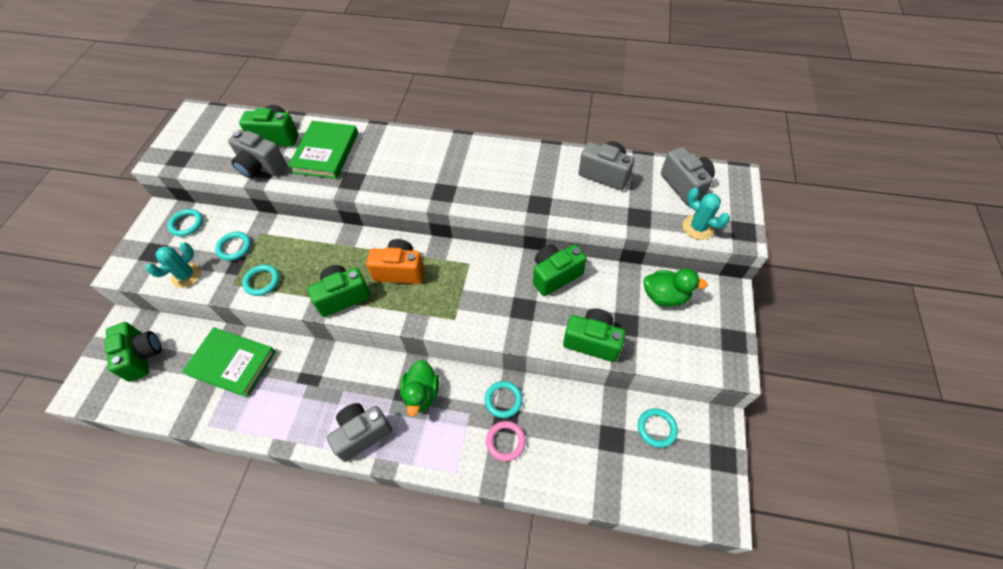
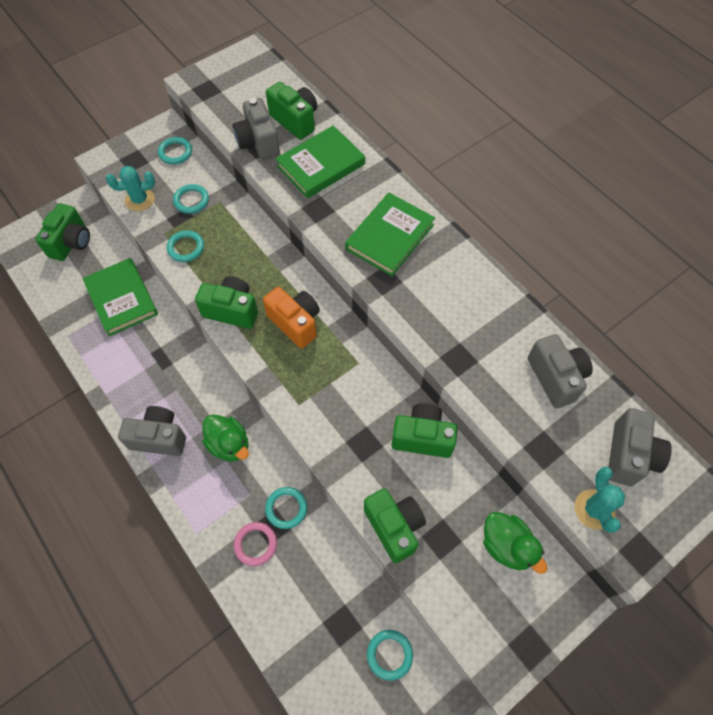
camera: 40 degrees right, 5 degrees up
green duck [400,360,439,416] -> green duck turned 90 degrees counterclockwise [202,414,249,462]
none -> green book [345,193,435,276]

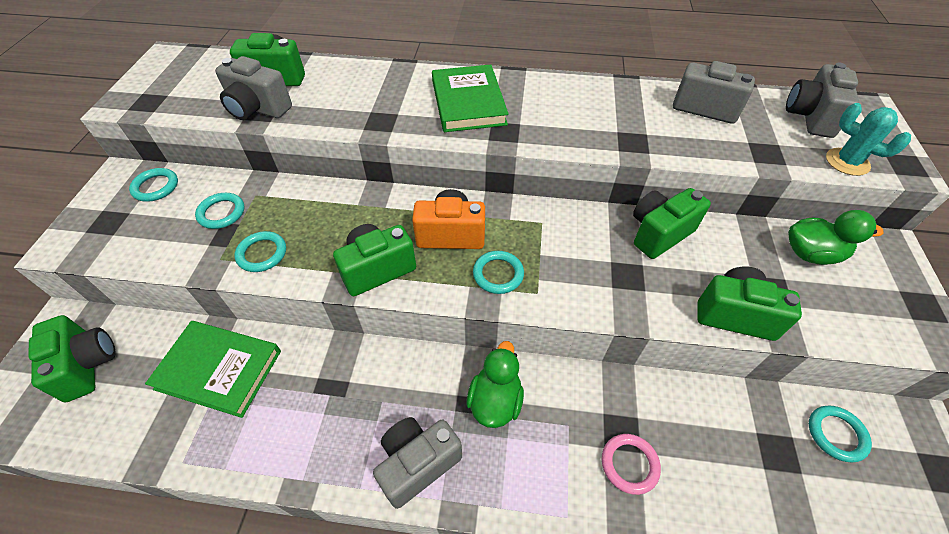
camera: 45 degrees left, 10 degrees down
turquoise cactus [106,166,155,211] -> none
green duck [202,414,249,462] -> green duck turned 75 degrees counterclockwise [467,341,524,428]
turquoise ring [265,487,307,529] -> turquoise ring moved to [473,251,524,294]
green book [276,125,365,199] -> none
grey camera [608,408,672,486] -> grey camera turned 135 degrees counterclockwise [786,63,860,138]

